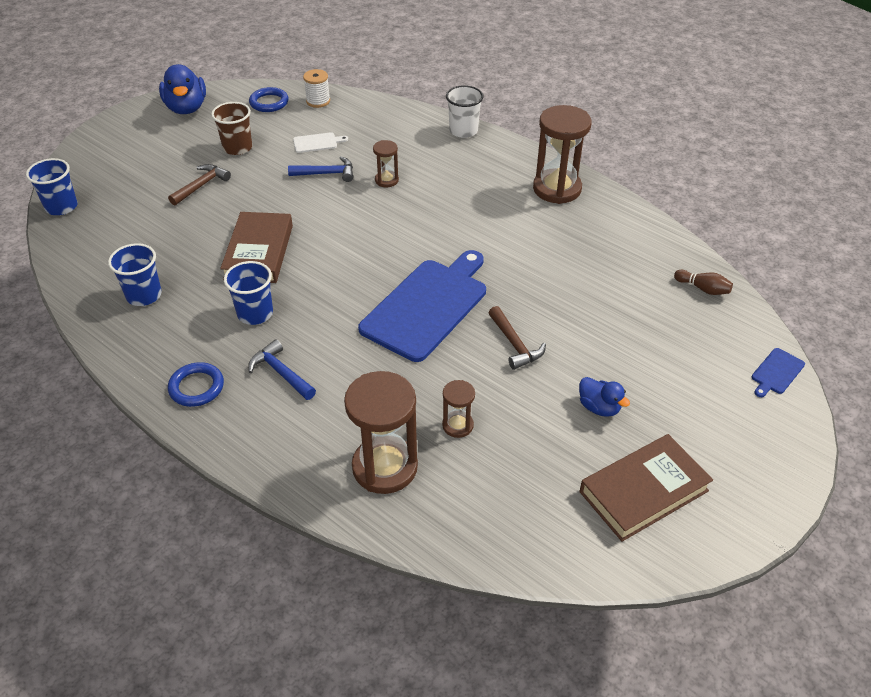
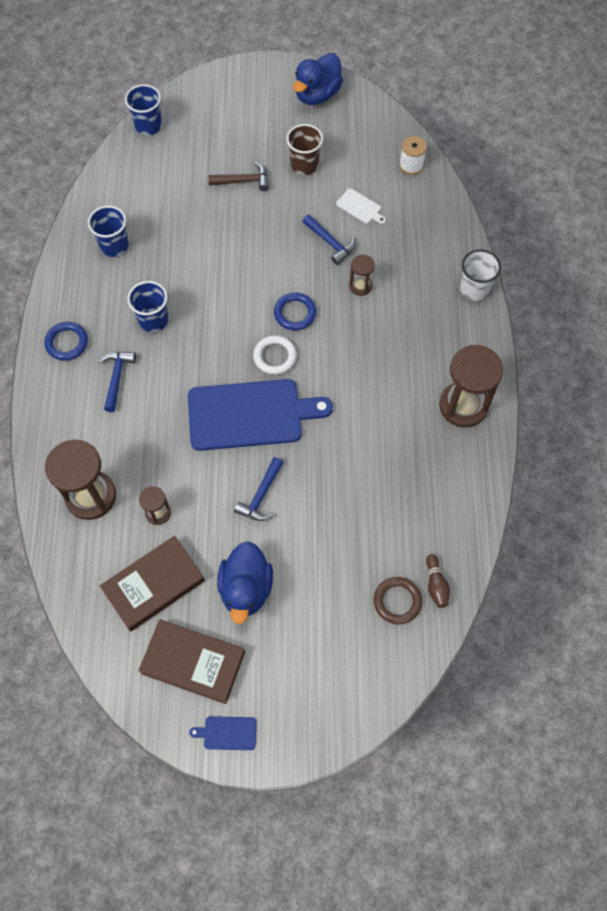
camera: 50 degrees right, 20 degrees up
brown book [220,212,293,283] -> brown book moved to [100,536,205,632]
blue ring [249,87,289,112] -> blue ring moved to [274,293,316,330]
brown hammer [489,306,546,370] -> blue hammer [234,457,284,521]
blue duck [579,377,630,417] -> blue duck [217,541,273,624], size x1.76
blue cutting board [752,348,805,397] -> blue cutting board moved to [189,716,257,750]
none -> white ring [253,335,297,375]
none -> brown ring [374,577,422,624]

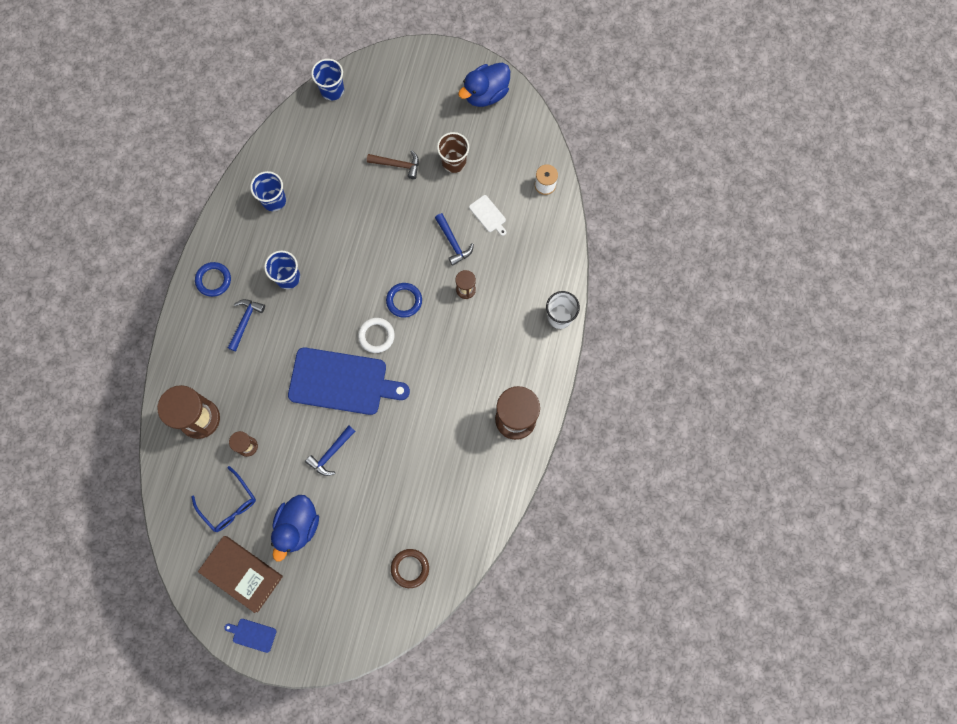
camera: 15 degrees right, 10 degrees up
brown book [100,536,205,632] -> blue glasses [191,466,256,532]
brown bowling pin [426,554,450,608] -> none

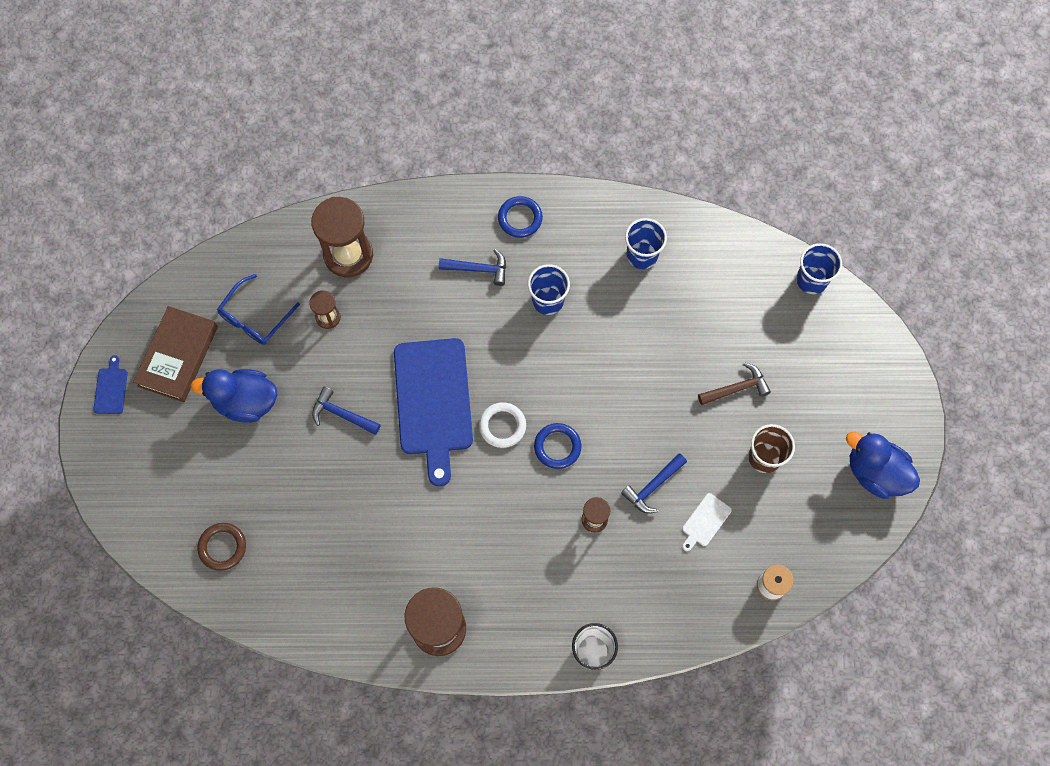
camera: 75 degrees right, 5 degrees down
brown hammer [367,150,419,179] -> brown hammer turned 105 degrees counterclockwise [698,362,771,405]

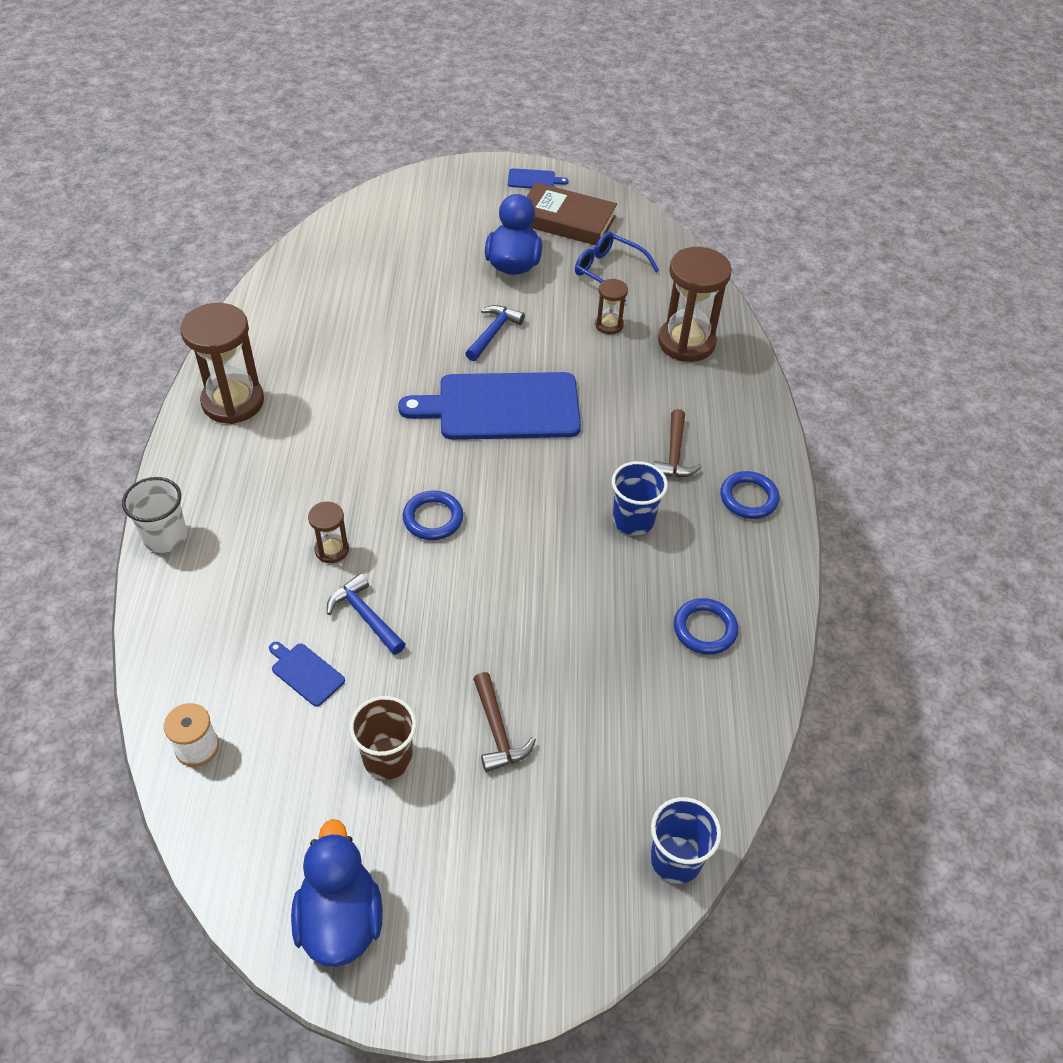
camera: 90 degrees right, 20 degrees down
brown ring [197,523,246,571] -> none
blue hammer [439,249,506,286] -> brown hammer [654,409,702,477]
white ring [479,402,526,448] -> none
blue cup [625,218,667,269] -> blue ring [674,598,738,655]
white cutting board [682,493,732,551] -> blue cutting board [269,642,345,707]
blue duck [846,432,920,499] -> blue duck turned 45 degrees counterclockwise [291,819,383,967]

